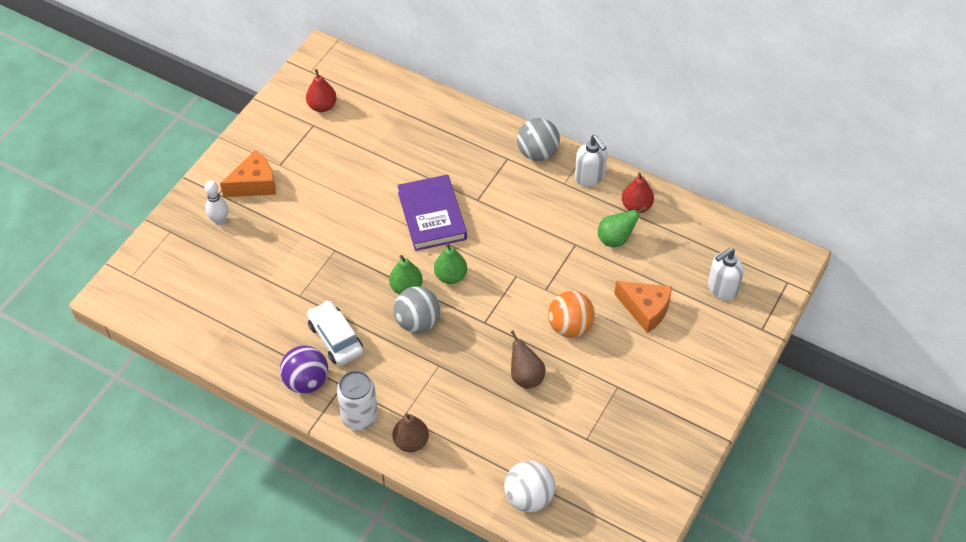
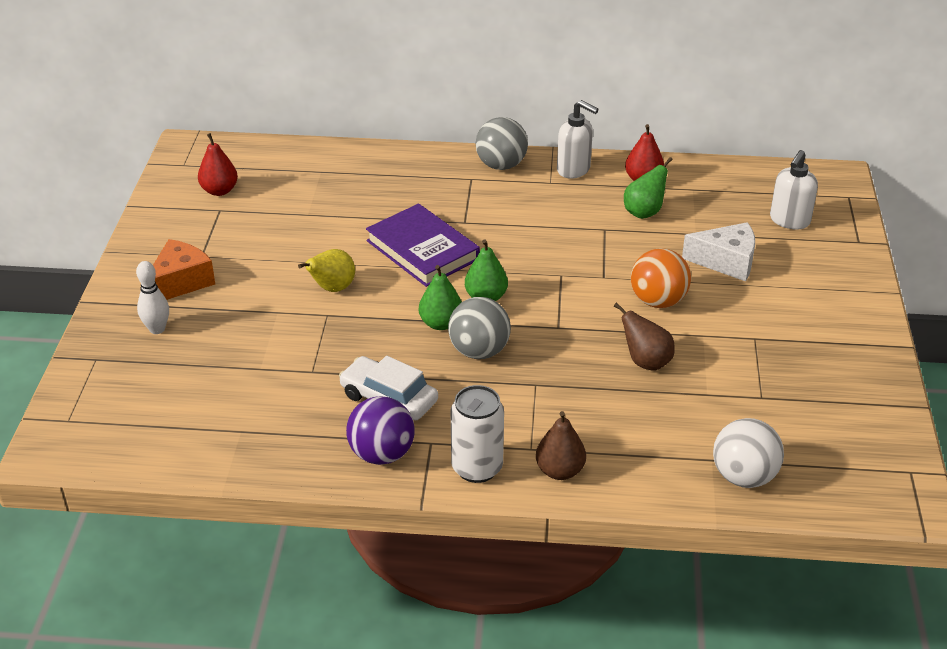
camera: 25 degrees left, 15 degrees down
orange cheese [614,281,672,333] -> white cheese [682,222,755,281]
none -> yellow pear [298,249,355,292]

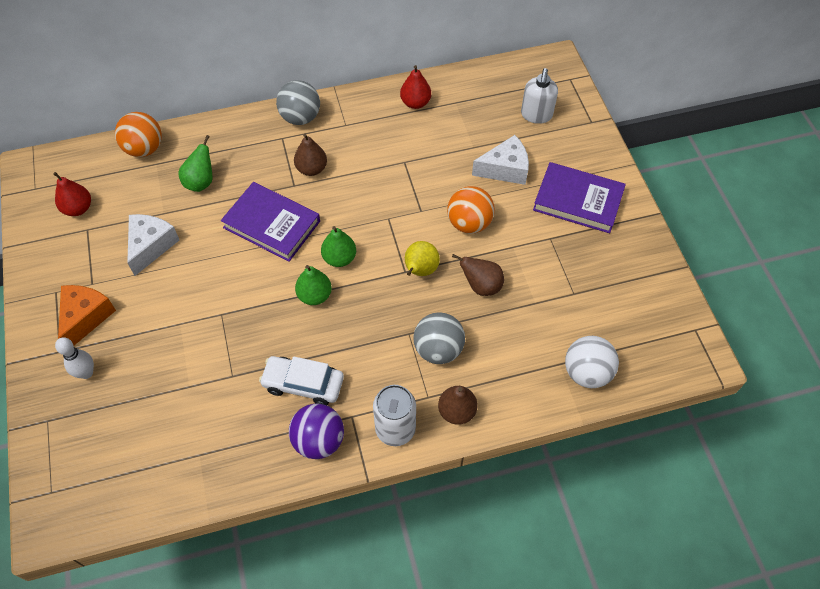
camera: 20 degrees left, 20 degrees up
yellow pear [298,249,355,292] -> yellow pear moved to [405,241,440,276]
grey ball [448,297,511,359] -> grey ball moved to [413,313,465,364]
white soap dispenser [557,100,598,179] -> none
green pear [624,157,673,219] -> green pear moved to [178,135,213,192]
none -> orange ball [115,112,162,157]
none -> white cheese [127,214,179,276]
none -> brown pear [294,133,327,176]
none -> purple book [533,162,626,233]

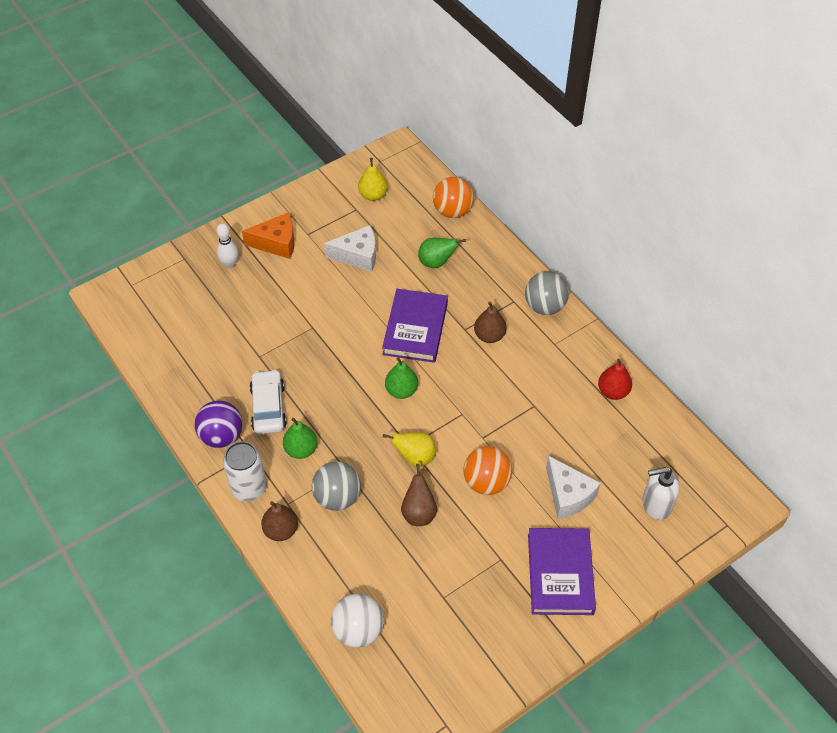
camera: 70 degrees right, 5 degrees down
red pear [53,172,91,216] -> yellow pear [358,158,388,201]
green pear [295,265,332,305] -> green pear moved to [283,418,318,459]

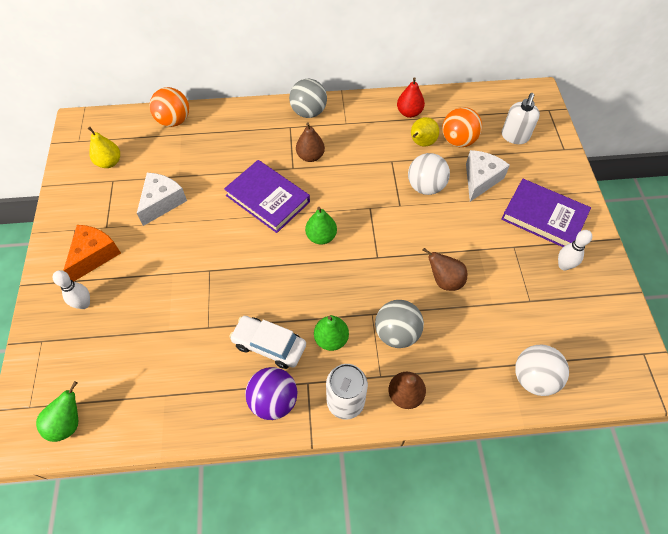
camera: 60 degrees left, 5 degrees up
yellow pear [383,432,436,467] -> yellow pear moved to [411,117,439,146]
green pear [418,238,466,268] -> green pear moved to [36,381,78,442]
orange ball [464,446,512,495] -> orange ball moved to [442,107,482,147]
white cheese [546,455,601,519] -> white cheese turned 60 degrees counterclockwise [466,150,510,202]
none -> white ball [408,153,450,195]
none -> white bowling pin [558,230,592,270]

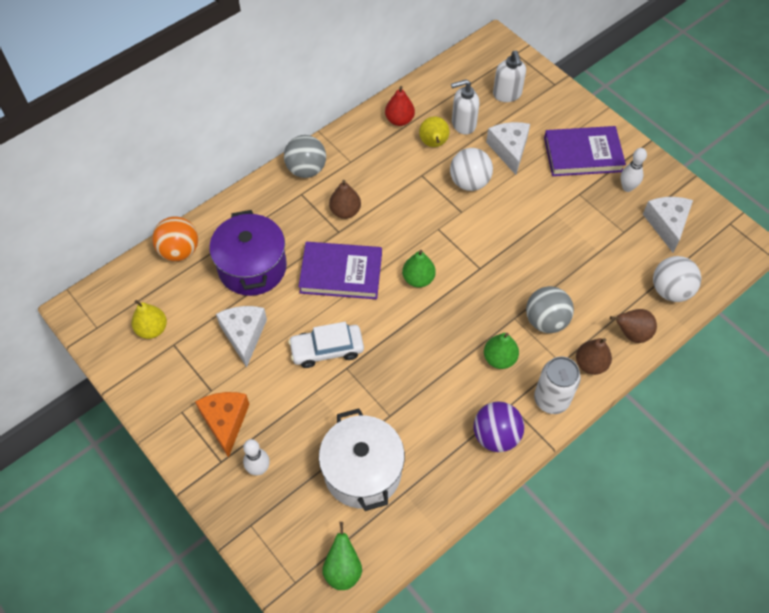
camera: 35 degrees left, 0 degrees up
white car [229,316,306,369] -> white car moved to [288,322,364,368]
brown pear [422,248,467,291] -> brown pear moved to [610,309,657,343]
orange ball [442,107,482,147] -> white soap dispenser [451,79,479,135]
none -> purple pot [209,210,287,296]
none -> white pot [319,408,405,511]
none -> white cheese [643,197,693,253]

